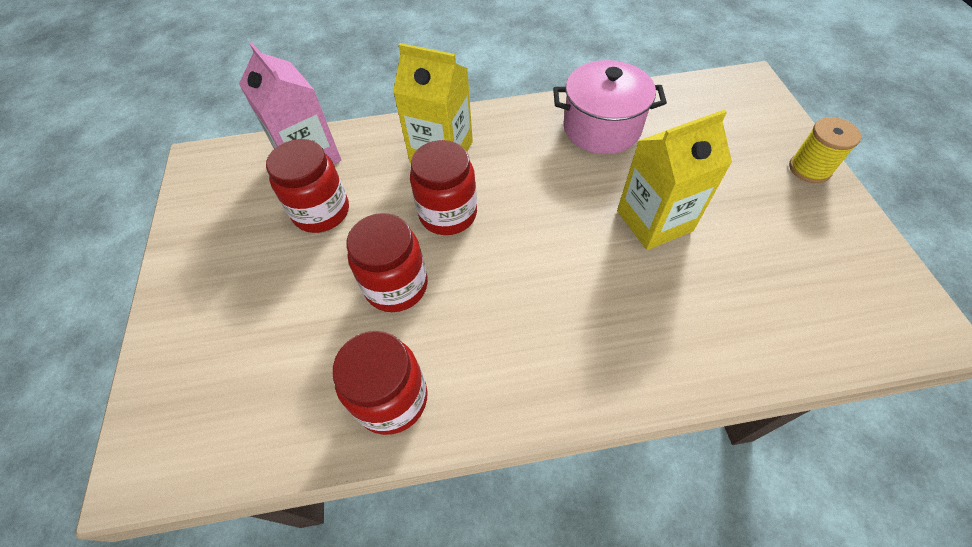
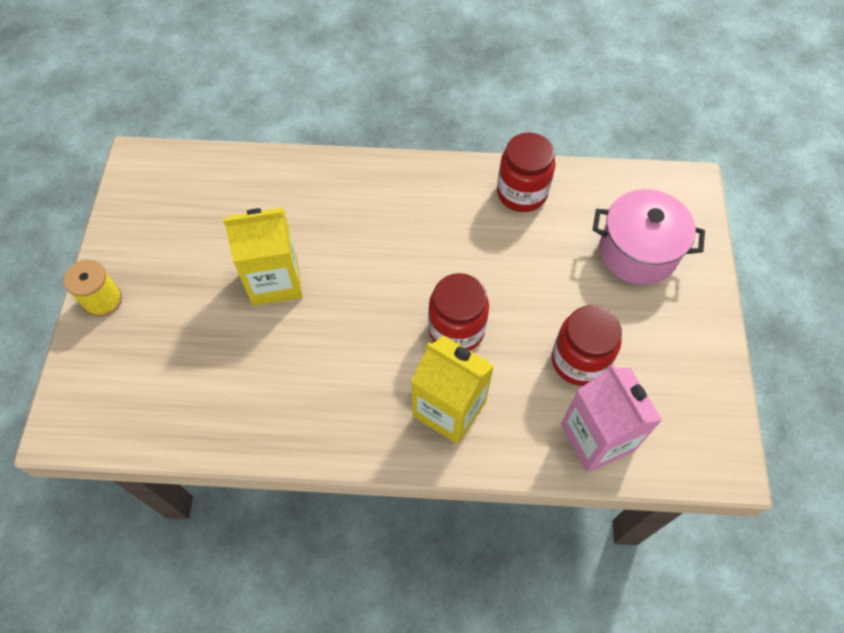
camera: 170 degrees left, 5 degrees up
red jar [346,213,428,312] -> none
pink pot [553,60,667,154] -> pink pot moved to [593,189,705,285]

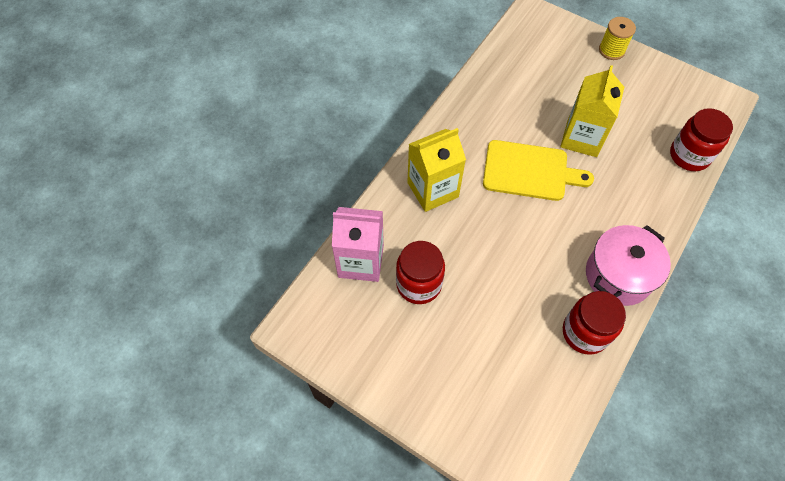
camera: 120 degrees right, 0 degrees up
red jar [428,273,489,351] -> red jar moved to [670,108,733,171]
pink pot [593,189,705,285] -> pink pot moved to [586,225,671,306]
none -> yellow cutting board [483,140,594,201]

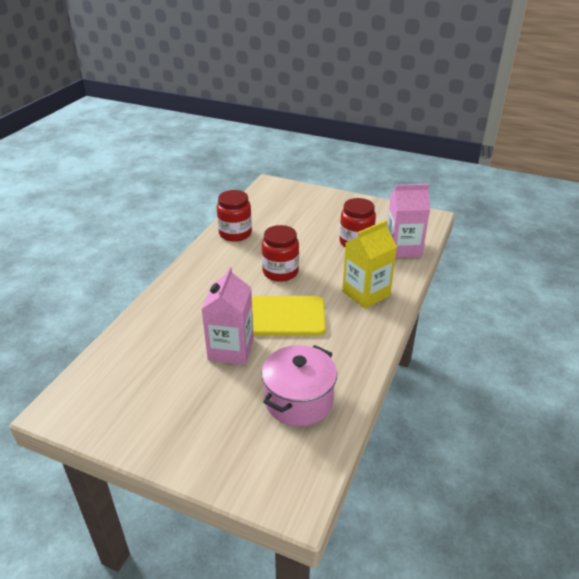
camera: 170 degrees right, 25 degrees down
yellow carton [560,65,624,157] -> pink carton [202,267,254,365]
pink pot [586,225,671,306] -> pink pot moved to [261,345,337,427]
yellow spool [599,17,636,60] -> none
red jar [670,108,733,171] -> red jar moved to [262,225,299,282]

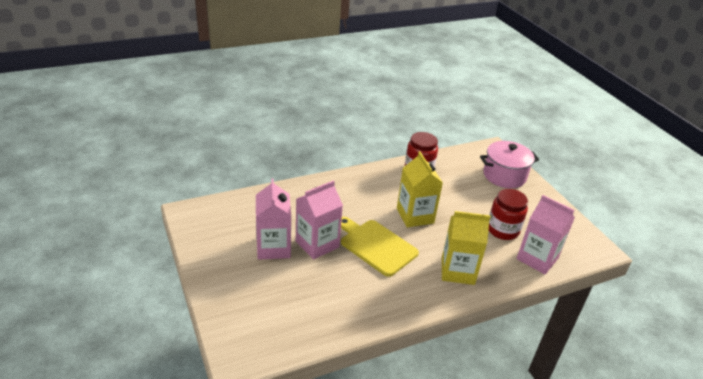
camera: 40 degrees right, 0 degrees up
pink pot [261,345,337,427] -> pink pot moved to [480,141,539,188]
red jar [262,225,299,282] -> yellow carton [397,151,443,227]
none -> pink carton [256,179,291,260]

